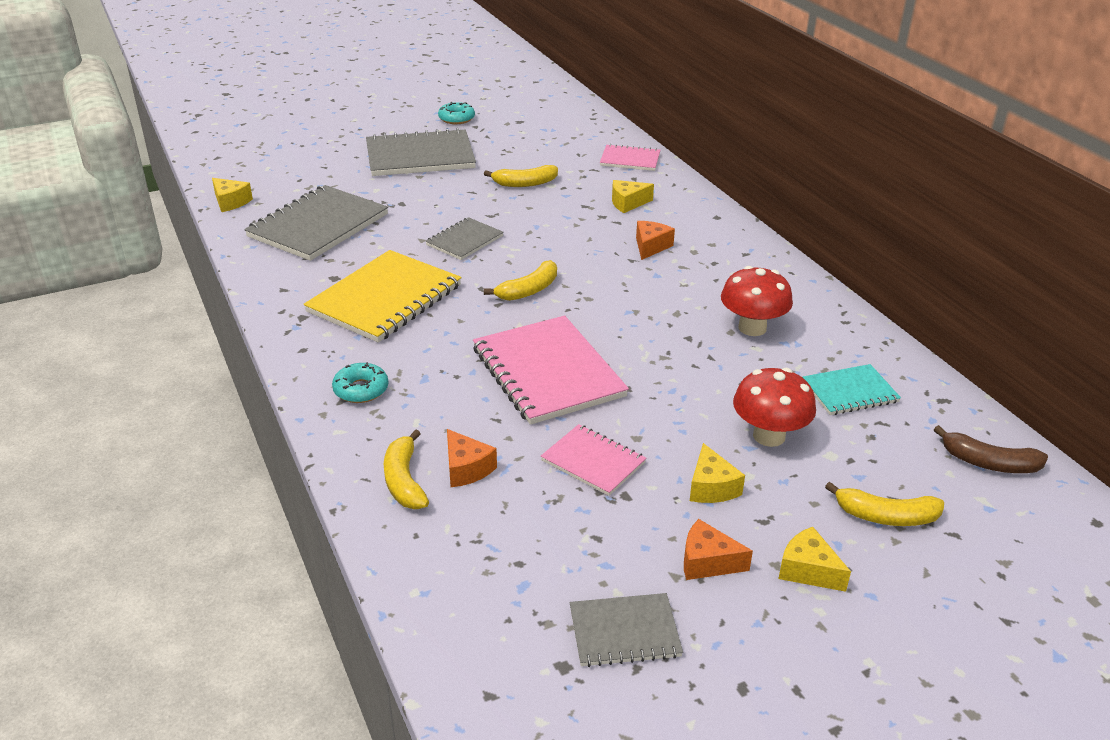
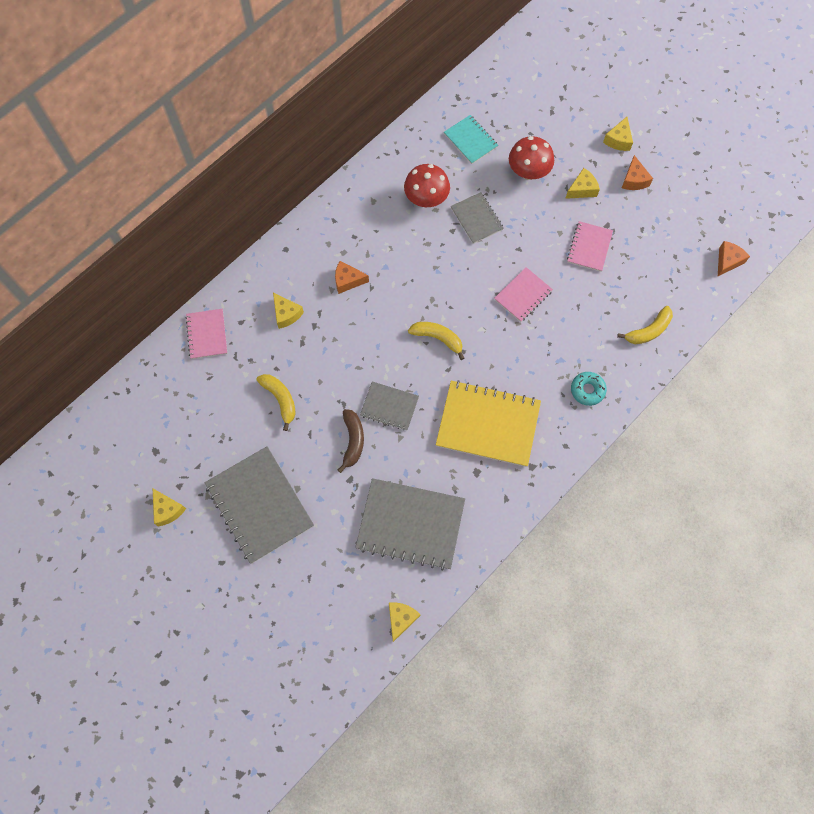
camera: 110 degrees left, 35 degrees up
turquoise donut [438,102,475,124] -> yellow cheese [153,489,186,527]
orange cheese [447,429,497,487] -> orange cheese moved to [718,241,750,276]
pink notebook [473,316,629,425] -> pink notebook [494,267,553,322], size x0.54
grey notebook [570,593,683,667] -> grey notebook moved to [451,192,504,244]
yellow banana [825,482,944,526] -> none
brown banana [934,425,1048,473] -> brown banana moved to [338,409,364,473]

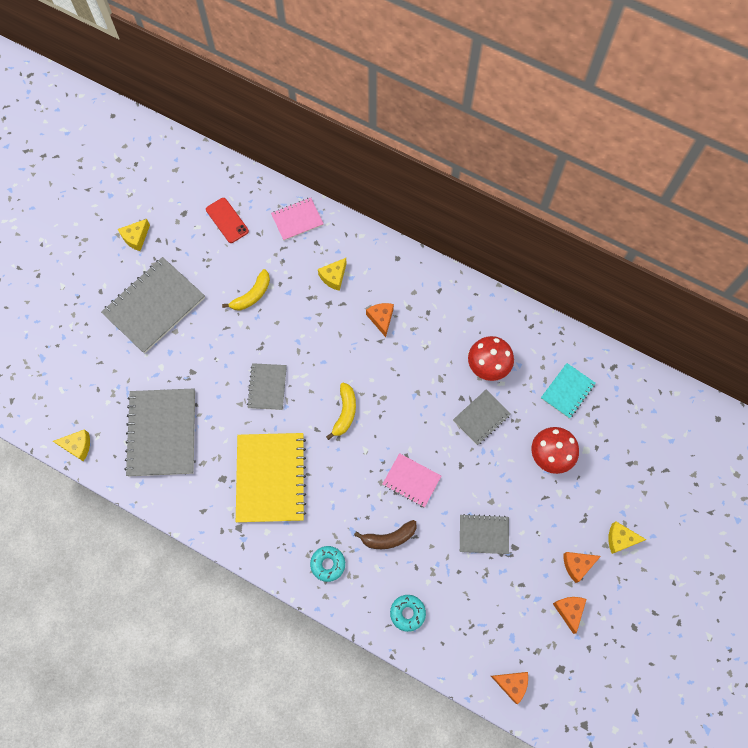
camera: 75 degrees right, 0 degrees up
brown banana [338,409,364,473] -> brown banana moved to [354,520,417,549]
yellow cheese [565,168,600,199] -> none
pink notebook [567,221,613,272] -> grey notebook [460,514,509,554]
yellow banana [617,306,673,344] -> turquoise donut [390,595,426,632]
none -> red phone [206,198,249,243]
none -> orange cheese [553,597,587,634]

